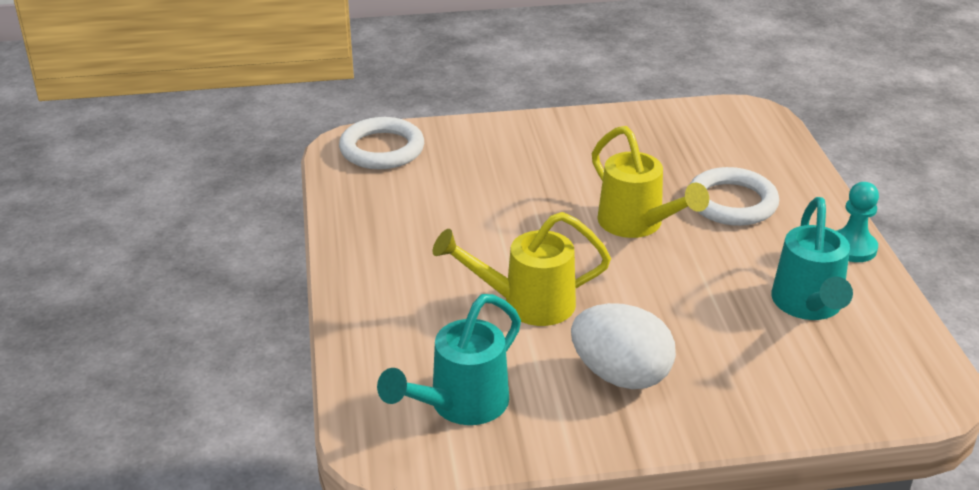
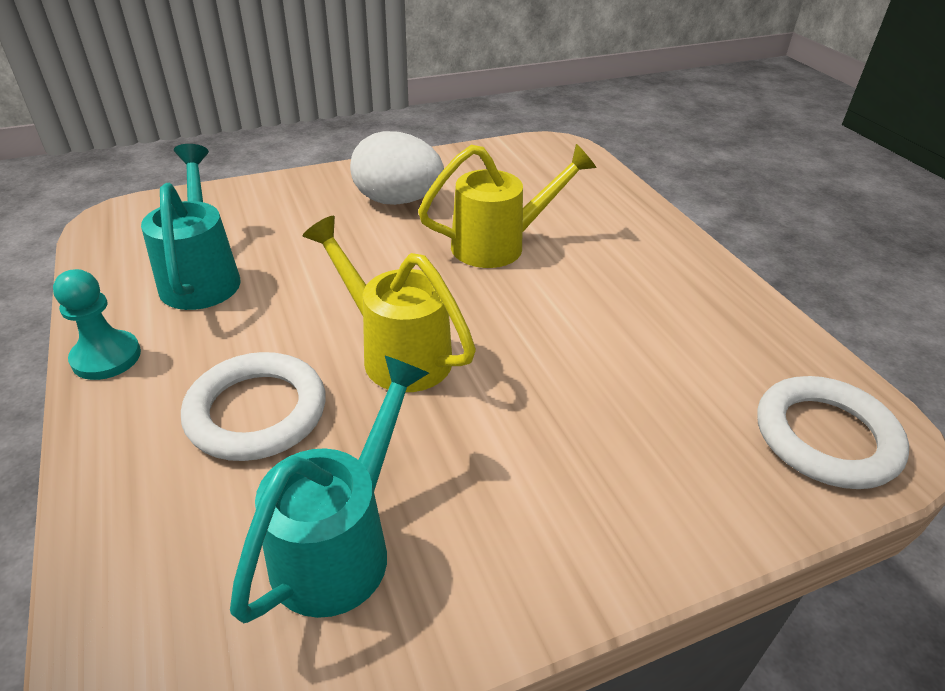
camera: 165 degrees right, 5 degrees up
turquoise watering can [377,294,521,425] -> turquoise watering can moved to [230,356,429,623]

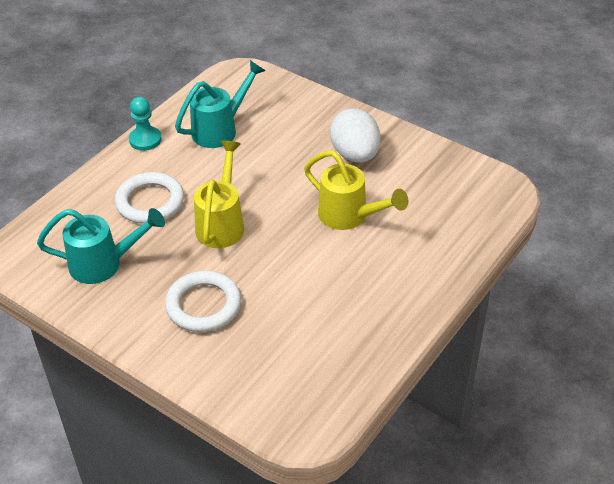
camera: 60 degrees right, 5 degrees up
white ring [757,376,909,489] -> white ring moved to [165,271,241,332]

